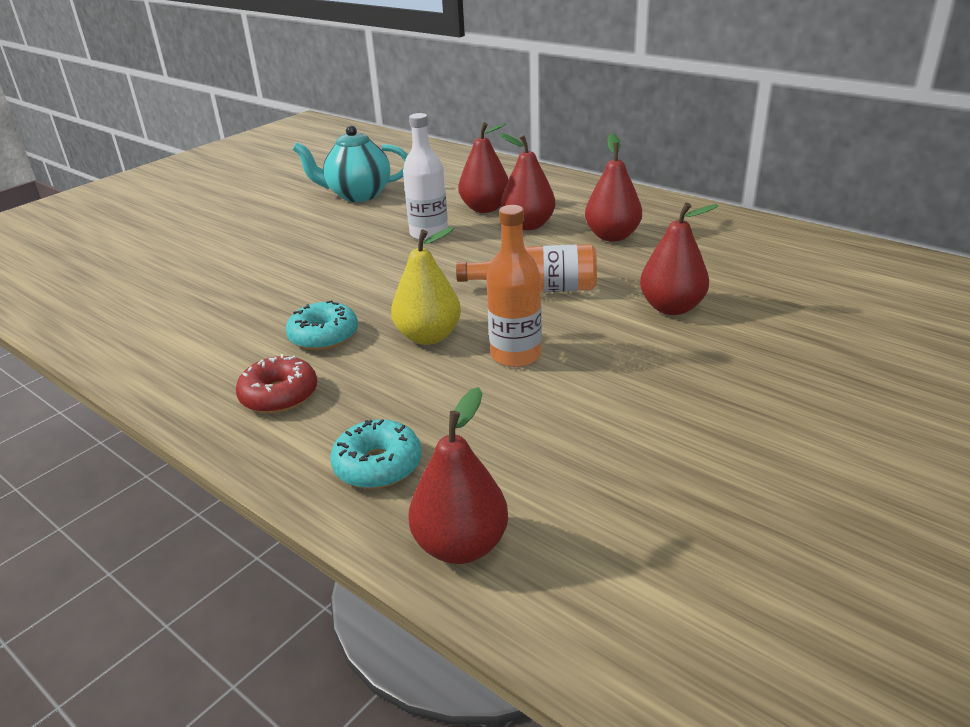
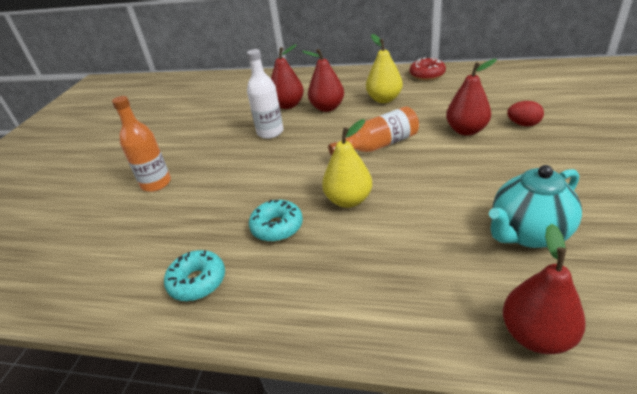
camera: 25 degrees left, 5 degrees up
red donut [236,354,317,414] -> red donut moved to [409,57,446,80]
turquoise teapot [292,126,408,202] -> turquoise teapot moved to [489,165,582,248]
turquoise donut [330,419,422,489] -> turquoise donut moved to [164,250,225,301]
orange bottle [486,205,542,367] -> orange bottle moved to [112,96,171,192]
red pear [585,133,642,242] -> yellow pear [366,34,403,103]
none -> red egg [507,101,544,126]

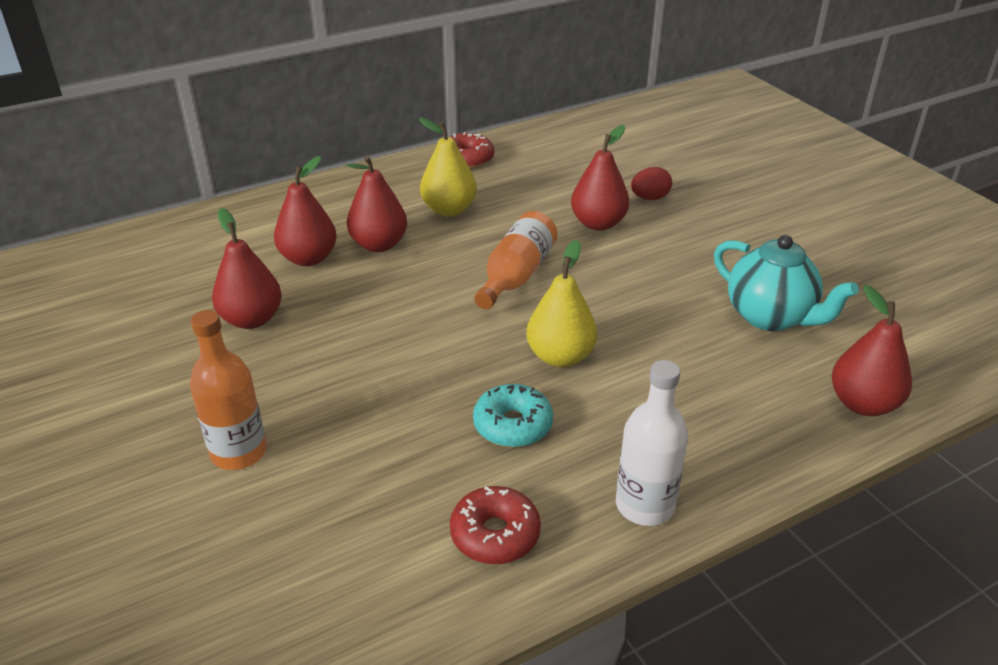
camera: 45 degrees left, 0 degrees up
turquoise donut [164,250,225,301] -> red donut [450,486,541,564]
white bottle [247,49,283,139] -> white bottle moved to [616,360,688,526]
turquoise teapot [489,165,582,248] -> turquoise teapot turned 60 degrees counterclockwise [714,235,859,331]
none -> red pear [212,208,282,329]

